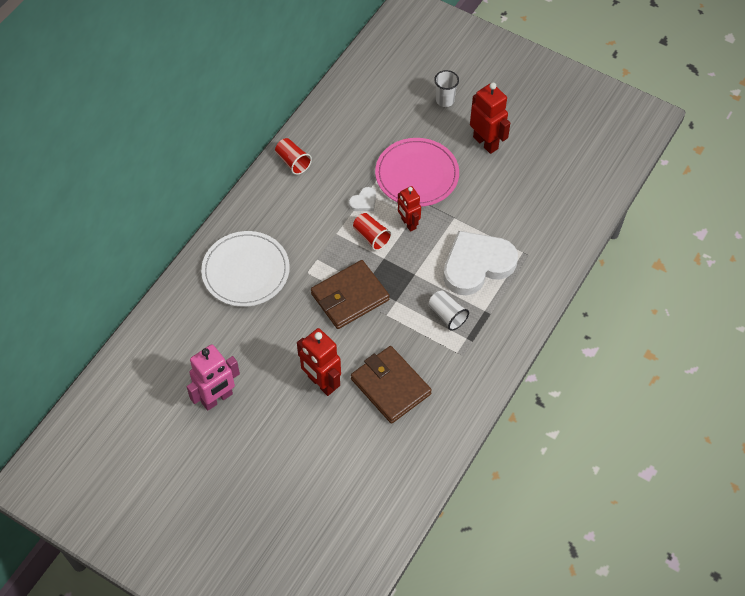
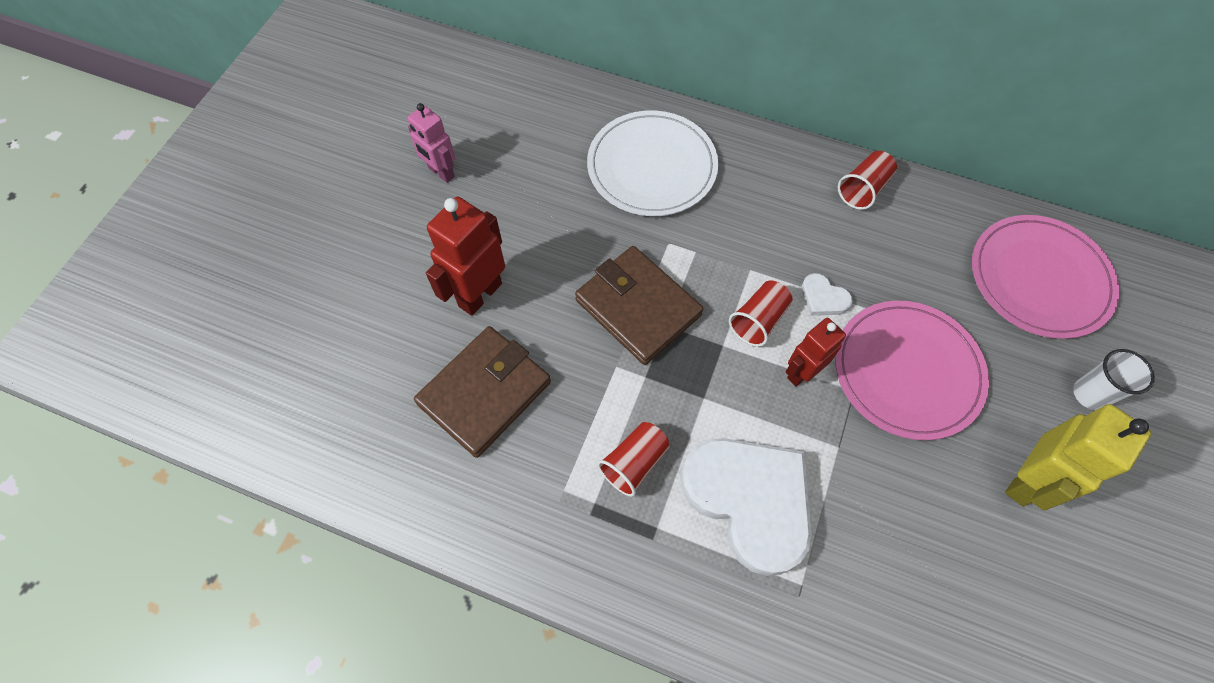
camera: 80 degrees right, 5 degrees up
pink robot [187,344,240,410] -> pink robot [407,103,455,183], size x0.66
white cup [429,290,469,331] -> red cup [597,422,670,497]
red robot [470,83,510,154] -> yellow robot [1005,404,1151,511]
none -> pink plate [972,215,1120,339]

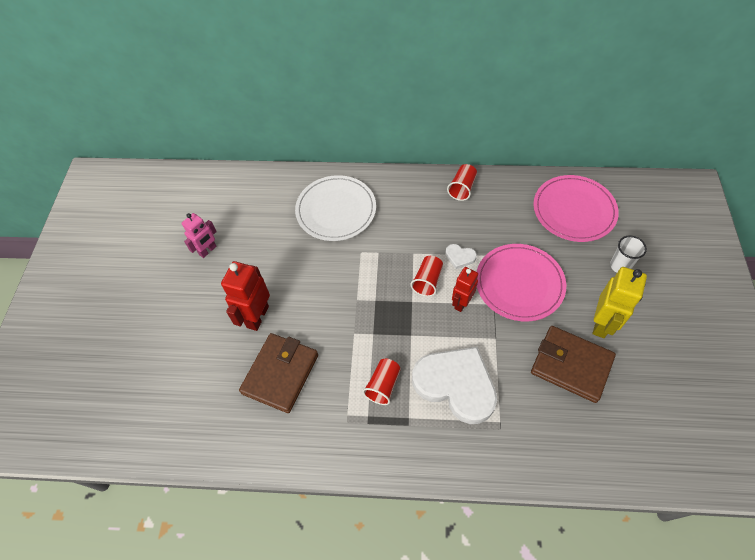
camera: 15 degrees left, 5 degrees down
pink robot [407,103,455,183] -> pink robot turned 75 degrees counterclockwise [182,213,217,258]
brown wallet [575,246,703,365] -> brown wallet moved to [531,326,616,403]

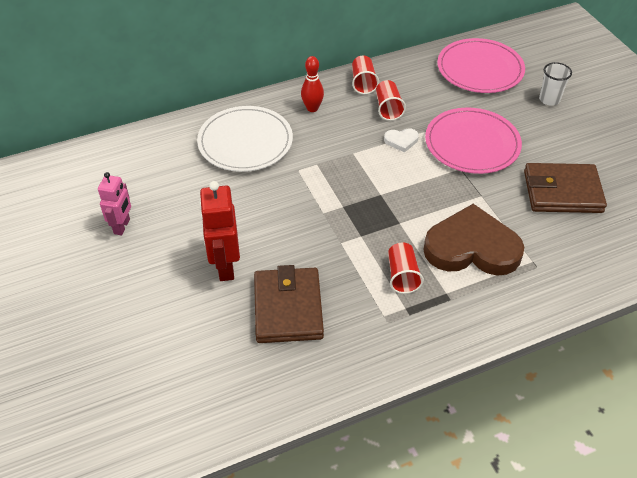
camera: 30 degrees left, 10 degrees down
red cup [410,256,443,297] -> red cup moved to [376,80,406,121]
white heart [412,347,497,424] -> brown heart [423,204,524,276]
red robot [452,267,478,312] -> none
yellow robot [593,267,647,338] -> none
none -> red bowling pin [301,56,324,112]

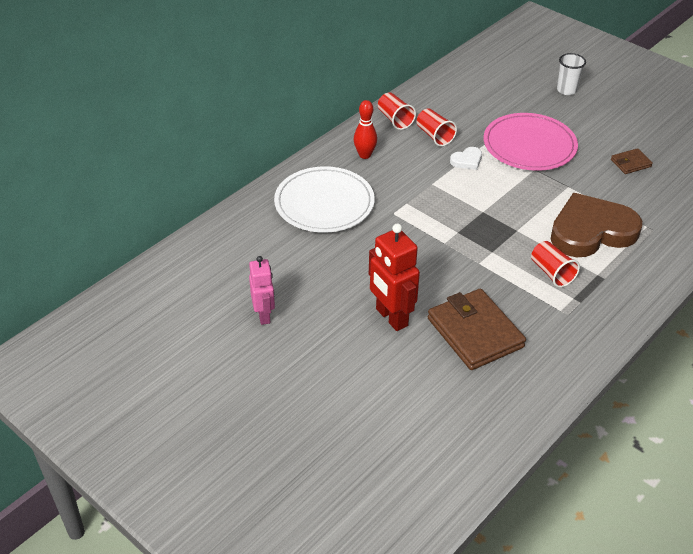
camera: 25 degrees left, 5 degrees down
pink plate [437,38,525,93] -> none
brown wallet [524,163,607,213] -> brown wallet [611,148,653,174], size x0.48

